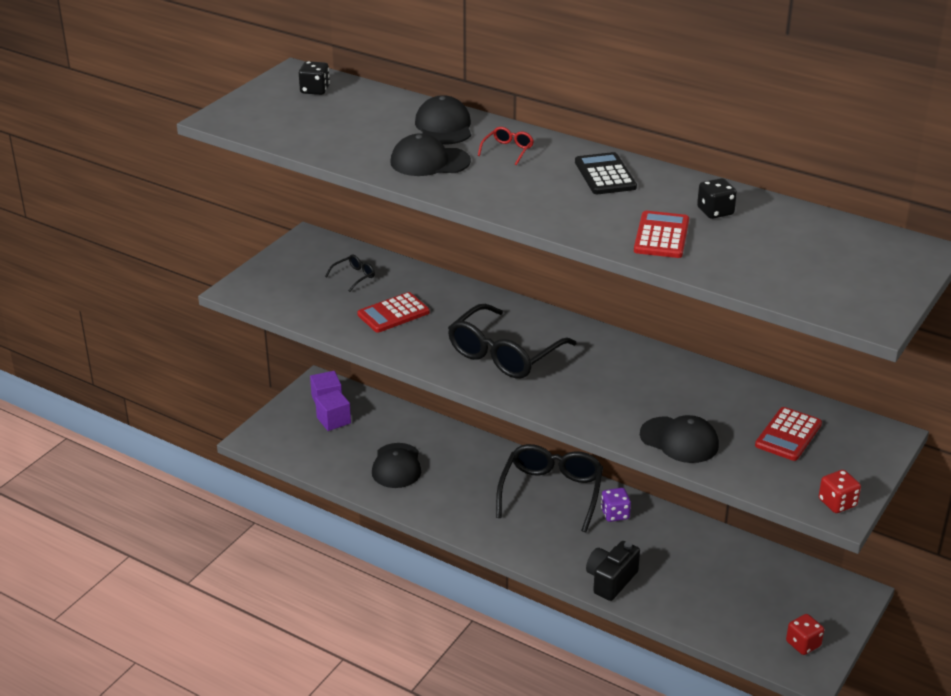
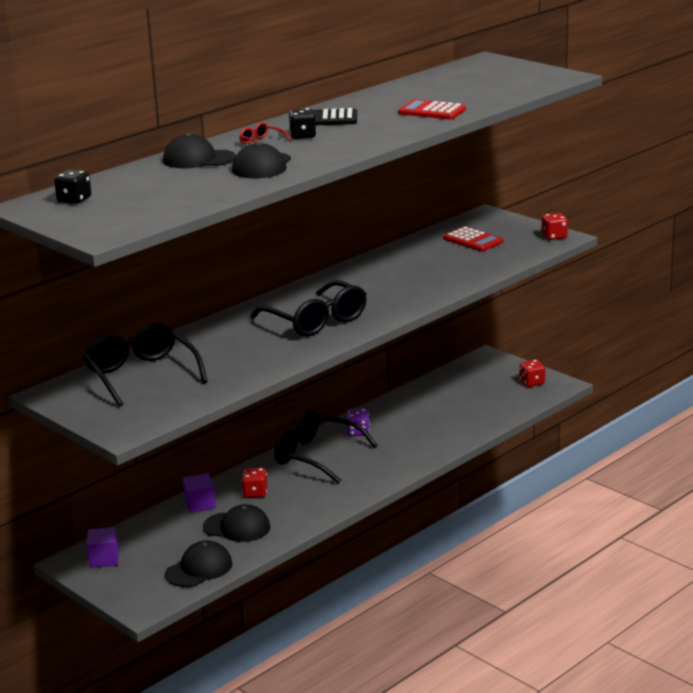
camera: 75 degrees left, 10 degrees down
purple cube [315,390,351,431] -> purple cube moved to [183,473,216,513]
black glasses [325,255,375,292] -> black glasses [84,323,208,407], size x2.37
red calculator [357,292,430,333] -> none
black camera [586,541,640,601] -> none
black cap [640,415,719,463] -> black cap moved to [165,540,232,587]
black dice [697,178,737,219] -> black dice moved to [288,108,316,139]
none -> red dice [242,468,267,498]

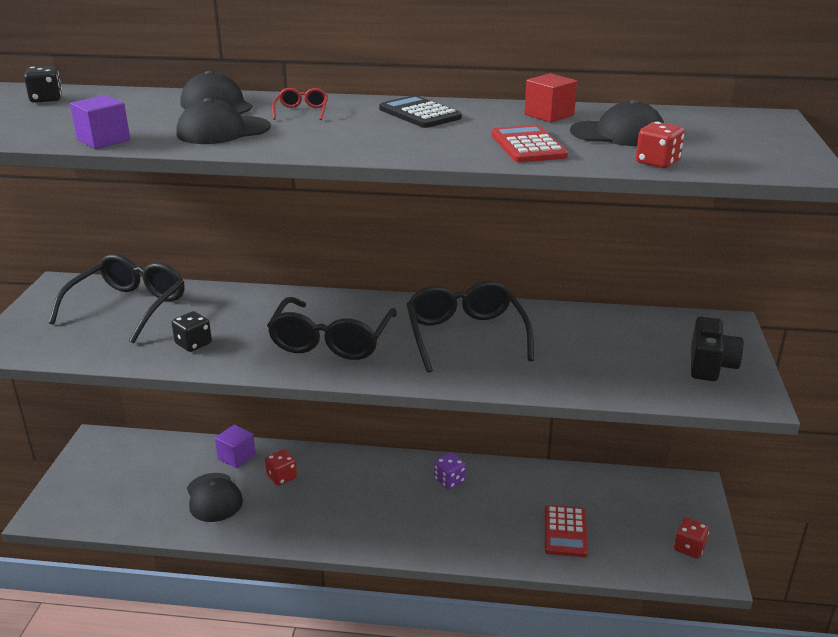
camera: 50 degrees right, 5 degrees up
purple cube [87,527,119,568] -> purple cube moved to [70,95,130,149]
black cap [165,540,232,587] -> black cap moved to [570,100,664,146]
black glasses [275,410,377,484] -> black glasses moved to [406,281,534,373]
black dice [288,108,316,139] -> black dice moved to [172,311,212,352]
red calculator [443,226,504,252] -> red calculator moved to [545,505,588,557]
red dice [542,213,568,240] -> red dice moved to [636,122,685,168]
none -> red cube [524,73,577,123]
none -> black camera [691,316,744,381]

